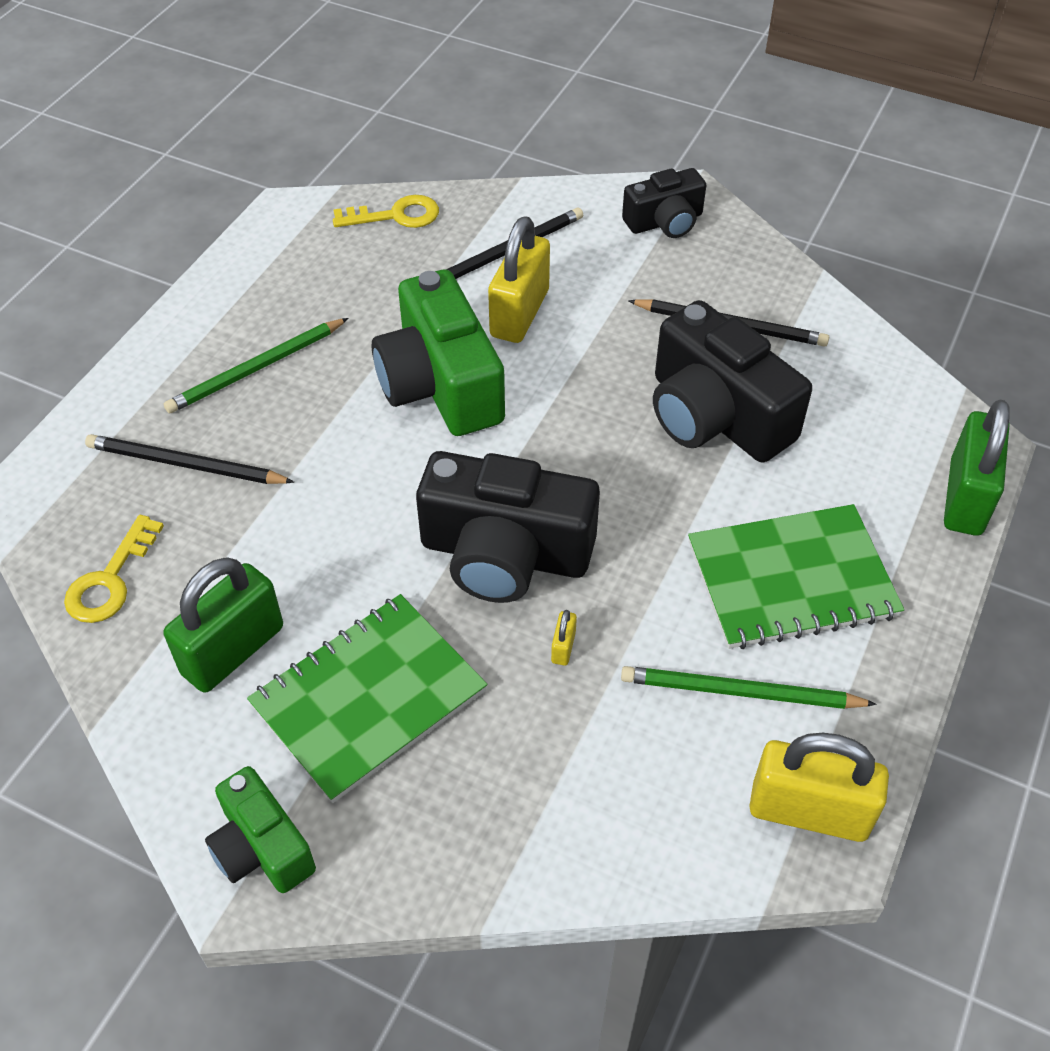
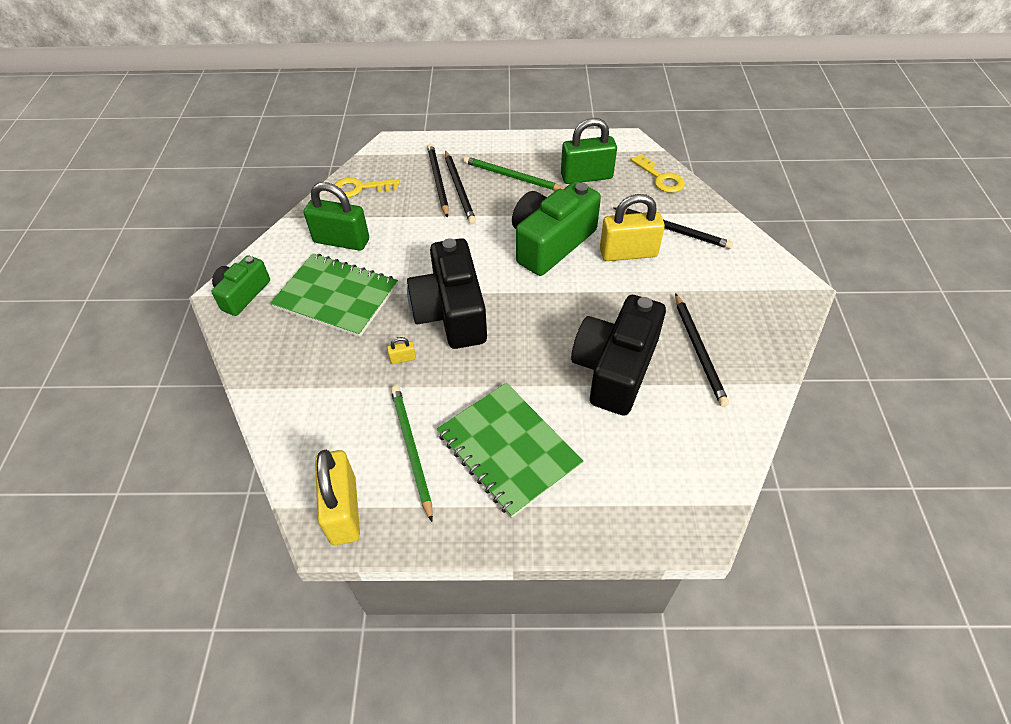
camera: 65 degrees right, 0 degrees up
black camera [622,168,706,238] -> none
green padlock [944,400,1010,536] -> green padlock moved to [561,118,617,184]
none -> black pencil [445,150,476,224]

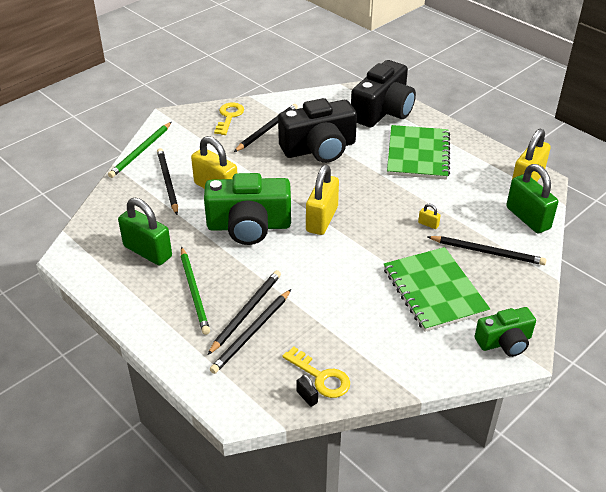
camera: 135 degrees left, 10 degrees down
green padlock [304,182,369,251] -> green padlock moved to [506,164,558,233]
green pencil [391,386,433,522] -> green pencil moved to [108,122,172,178]
black camera [407,238,487,349] -> black camera moved to [351,60,416,127]
yellow key [631,154,685,193] -> yellow key moved to [214,102,244,135]
none -> black padlock [296,374,318,407]
none -> yellow padlock [306,165,339,235]
none -> black pencil [427,236,546,265]

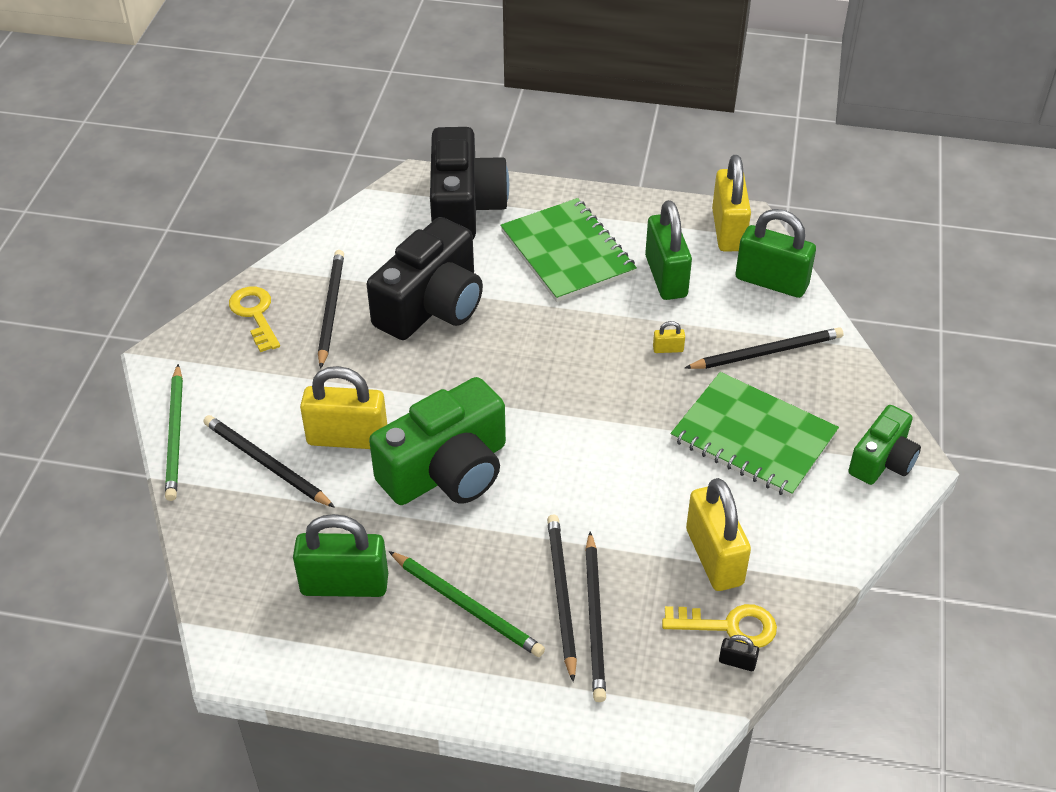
camera: 35 degrees left, 5 degrees up
yellow padlock [306,165,339,235] -> yellow padlock moved to [686,478,751,591]
none -> green padlock [645,200,692,300]

